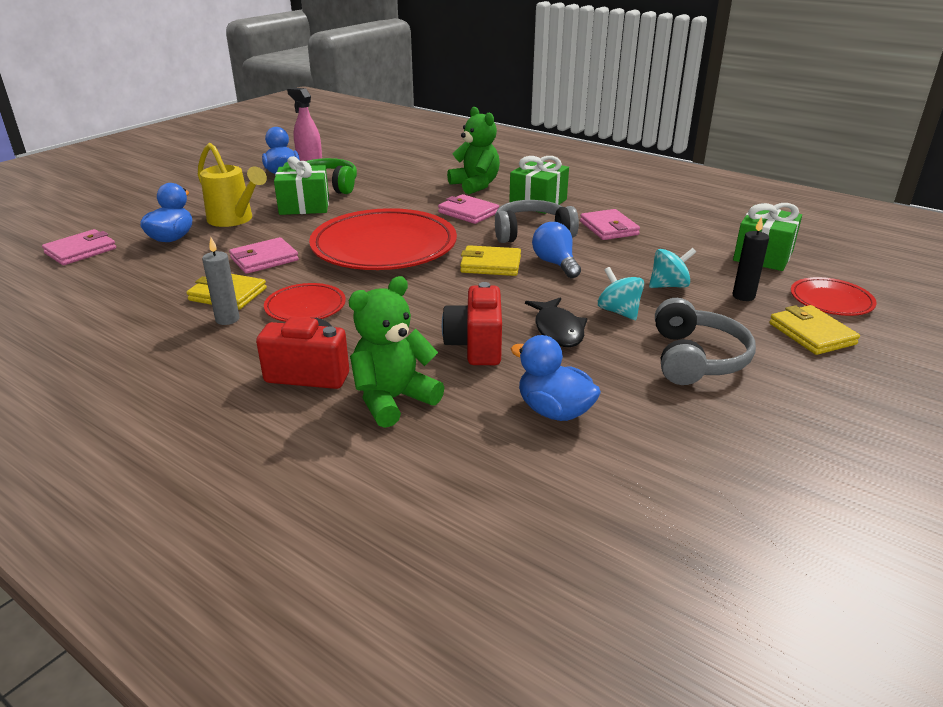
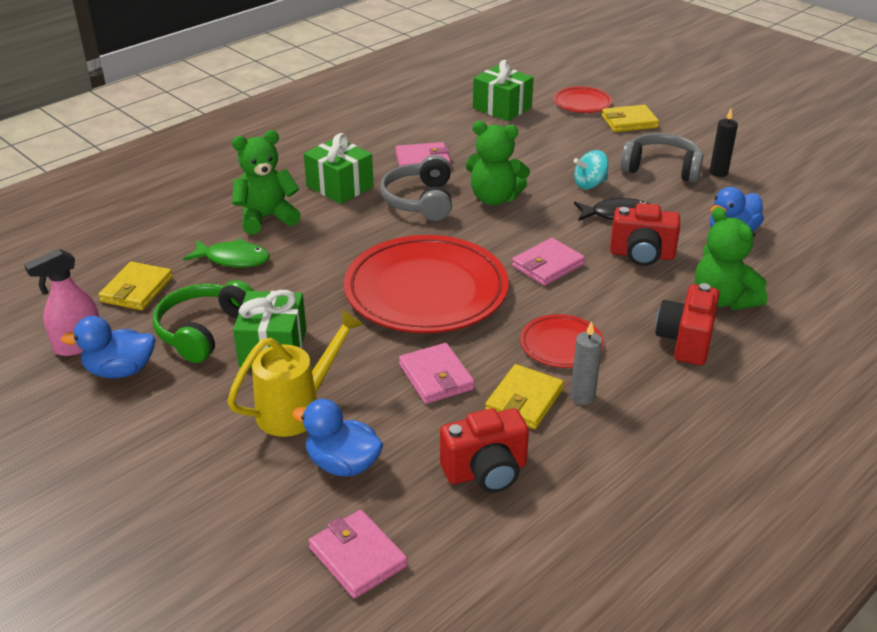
camera: 80 degrees left, 5 degrees up
pink wallet [438,194,499,224] -> pink wallet moved to [512,238,585,286]
yellow wallet [460,245,521,276] -> yellow wallet moved to [98,261,173,310]
blue light bulb [532,222,581,278] -> green teddy bear [465,121,530,205]
turquoise spinning top [649,248,696,288] -> none
black candle [732,216,769,301] -> black candle moved to [709,109,738,177]
none -> green fish [183,239,270,268]
none -> red camera [440,408,529,493]

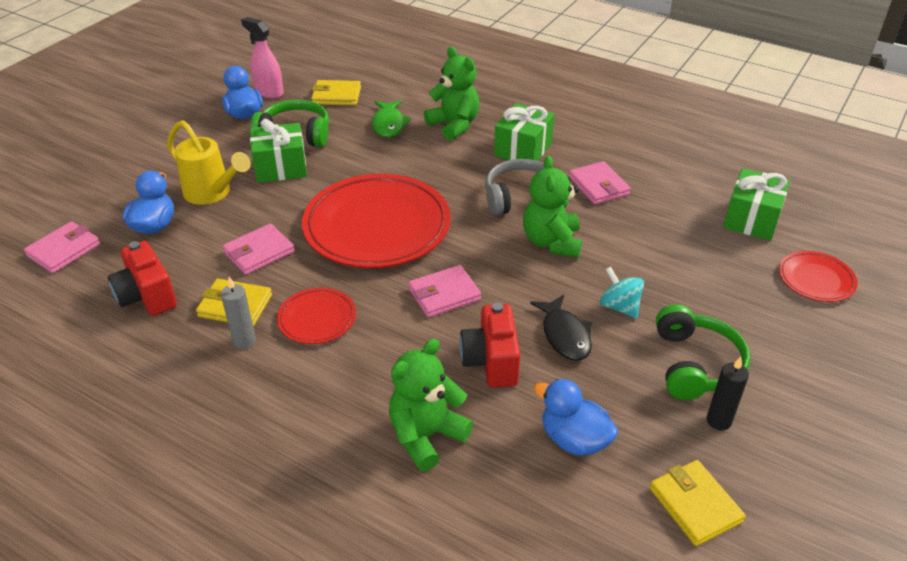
camera: 75 degrees right, 5 degrees up
pink wallet [512,238,585,286] -> pink wallet turned 60 degrees counterclockwise [408,265,481,317]
yellow wallet [602,105,659,132] -> yellow wallet moved to [650,460,746,546]
grey headphones [620,133,703,183] -> green headphones [656,304,750,400]
red camera [655,283,720,365] -> none

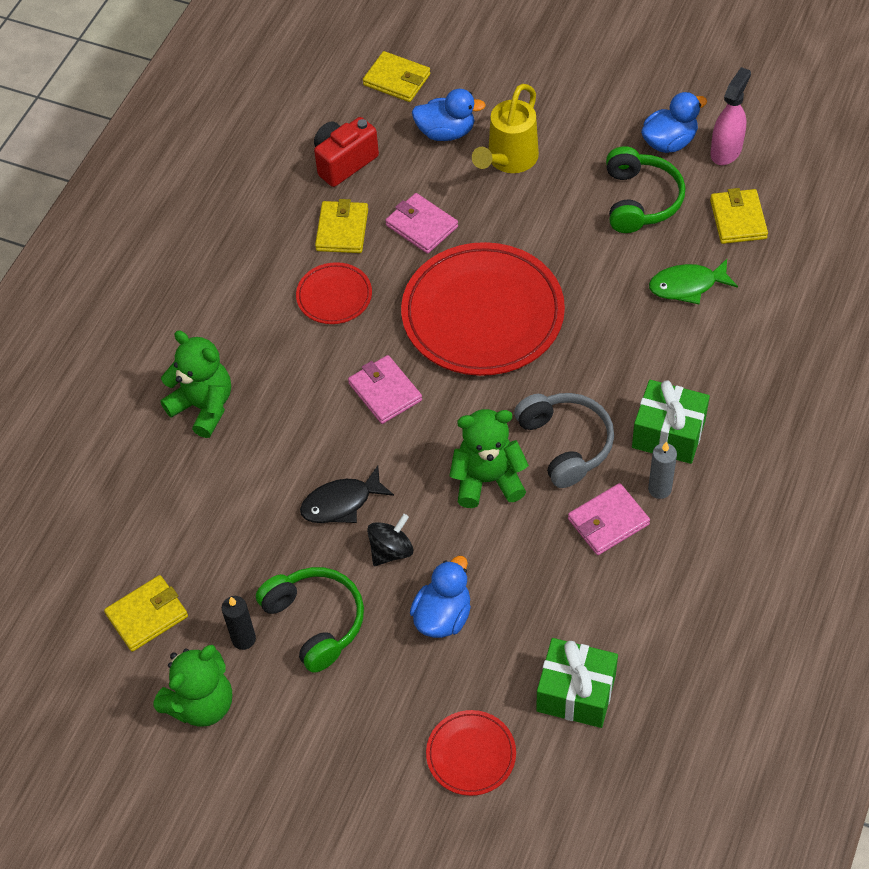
camera: 85 degrees right, 15 degrees up
pink wallet [24,221,100,273] -> yellow wallet [363,51,430,102]
grey candle [221,277,256,349] -> grey candle moved to [648,442,677,499]
green gift [250,119,307,183] -> none
green teddy bear [424,47,479,141] -> green teddy bear moved to [154,645,232,727]
red camera [459,303,520,388] -> none
blue duck [534,379,618,456] -> blue duck moved to [410,556,471,638]
turquoise spinning top [600,267,644,319] -> black spinning top [367,514,413,566]
green headphones [656,304,750,400] -> green headphones turned 120 degrees counterclockwise [256,567,364,673]

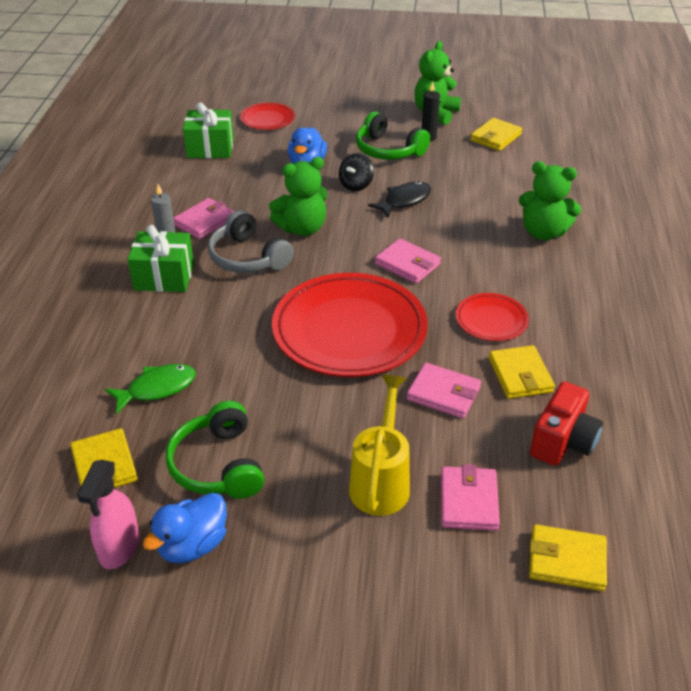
camera: 160 degrees right, 15 degrees down
blue duck [412,89,486,141] -> pink wallet [441,464,500,531]

